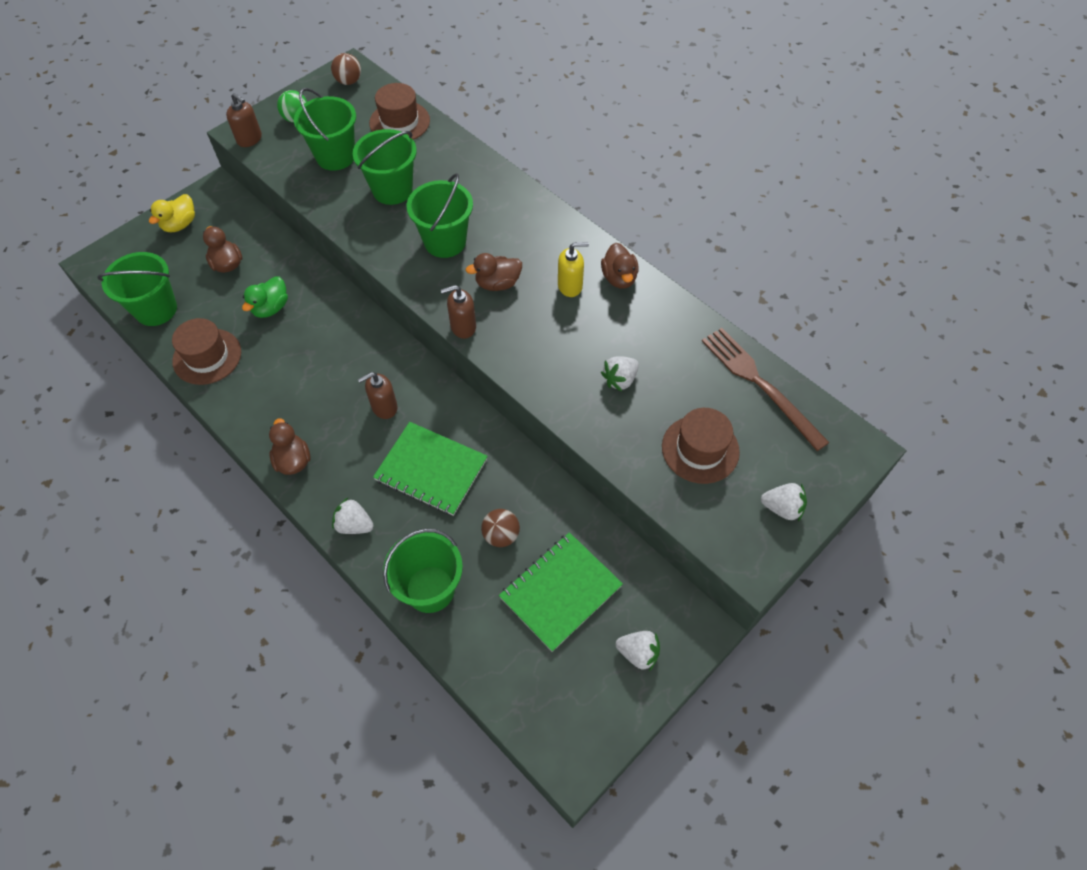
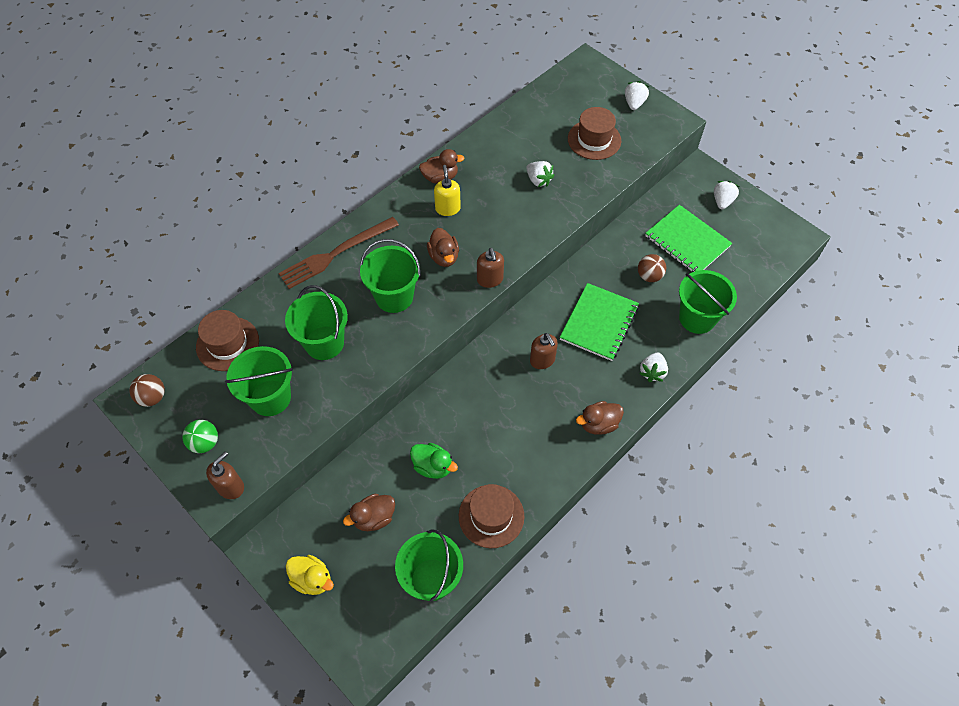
camera: 90 degrees left, 0 degrees up
brown fork [702,328,830,451] -> brown fork moved to [278,217,399,289]

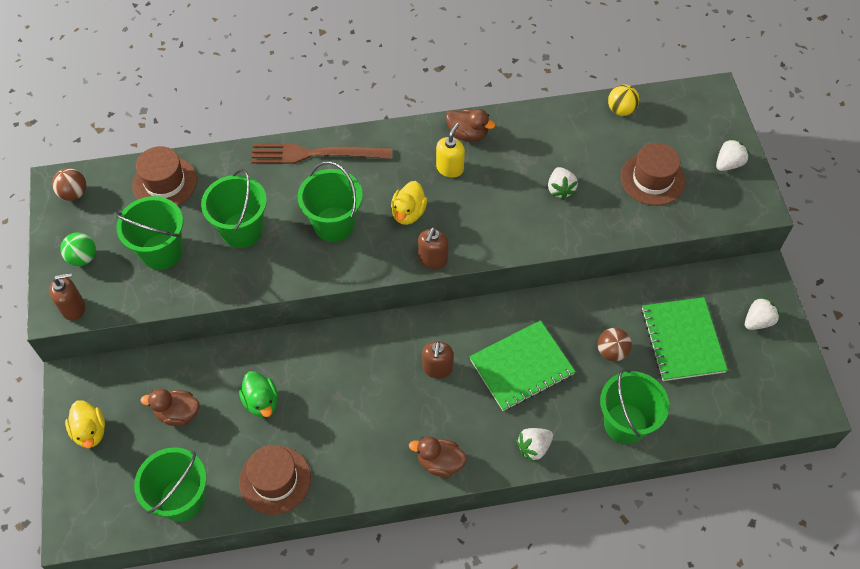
camera: 35 degrees right, 0 degrees up
brown duck [427,228,459,267] -> yellow duck [391,181,427,225]
none -> yellow ball [608,85,639,116]

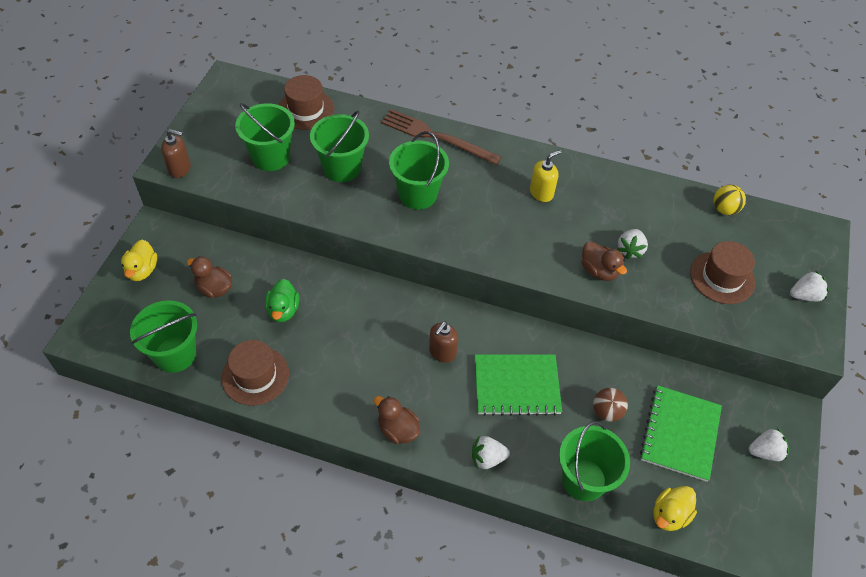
camera: 25 degrees right, 5 degrees down
brown ball [52,168,86,201] -> none
green ball [60,232,96,266] -> none
yellow duck [391,181,427,225] -> yellow duck moved to [653,486,697,531]
brown soap dispenser [418,227,449,269] -> none
brown duck [446,109,495,142] -> brown duck moved to [582,241,627,281]

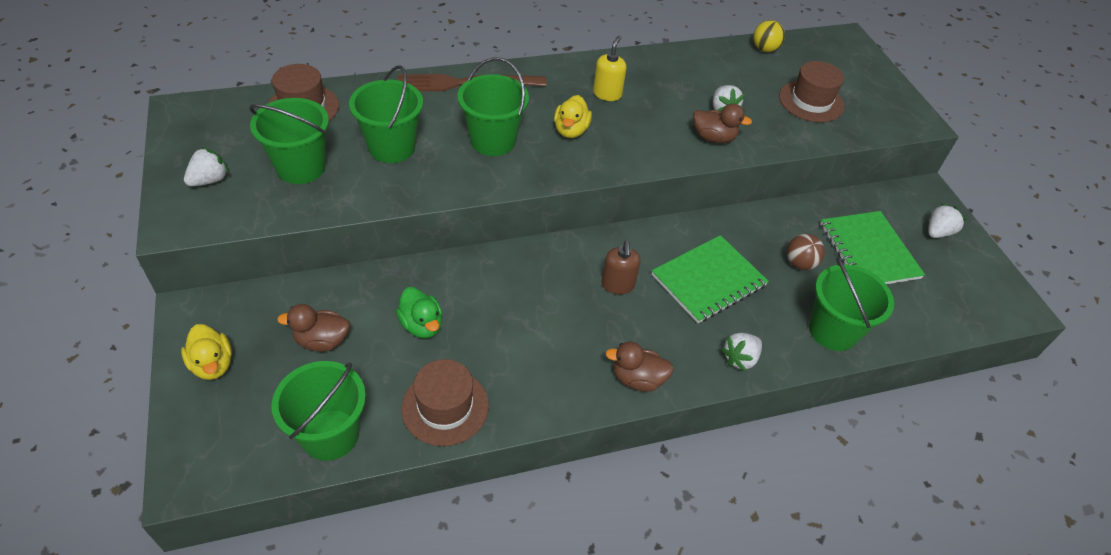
camera: 35 degrees left, 5 degrees down
brown soap dispenser [161,129,191,178] -> none
yellow duck [653,486,697,531] -> yellow duck moved to [554,95,592,138]
white strawberry [790,270,829,302] -> white strawberry moved to [184,147,229,187]

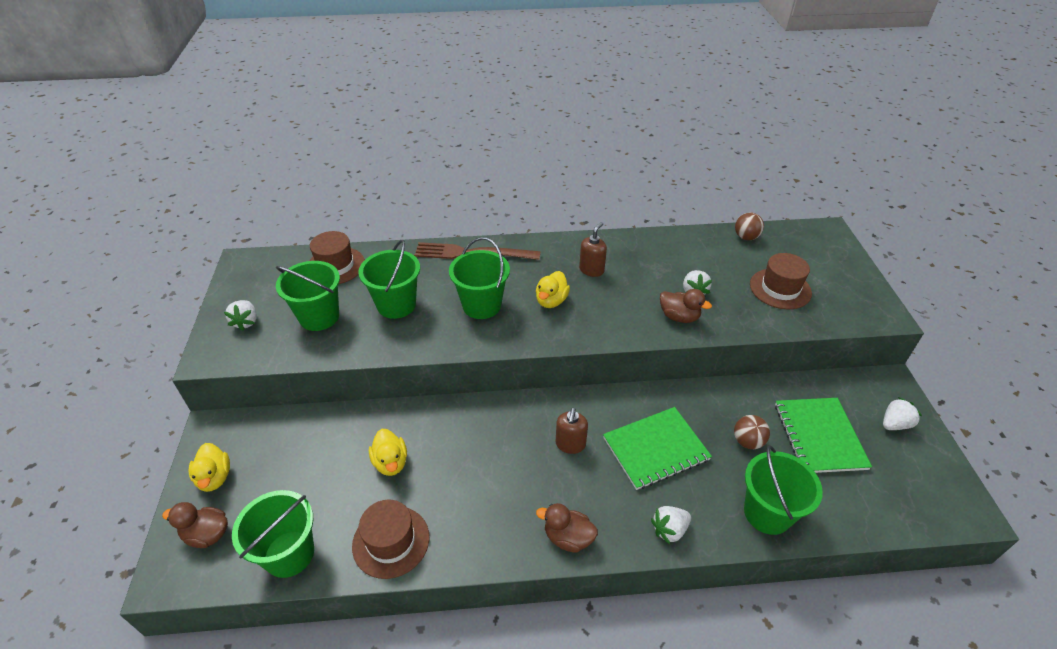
camera: 15 degrees right, 5 degrees down
white strawberry [184,147,229,187] -> white strawberry turned 120 degrees clockwise [224,300,257,331]
brown duck [277,304,350,352] -> brown duck moved to [162,502,228,548]
green duck [396,287,442,338] -> yellow duck [369,429,407,476]
yellow soap dispenser [593,36,627,101] -> brown soap dispenser [579,222,607,277]
yellow ball [753,20,785,52] -> brown ball [735,213,764,240]

